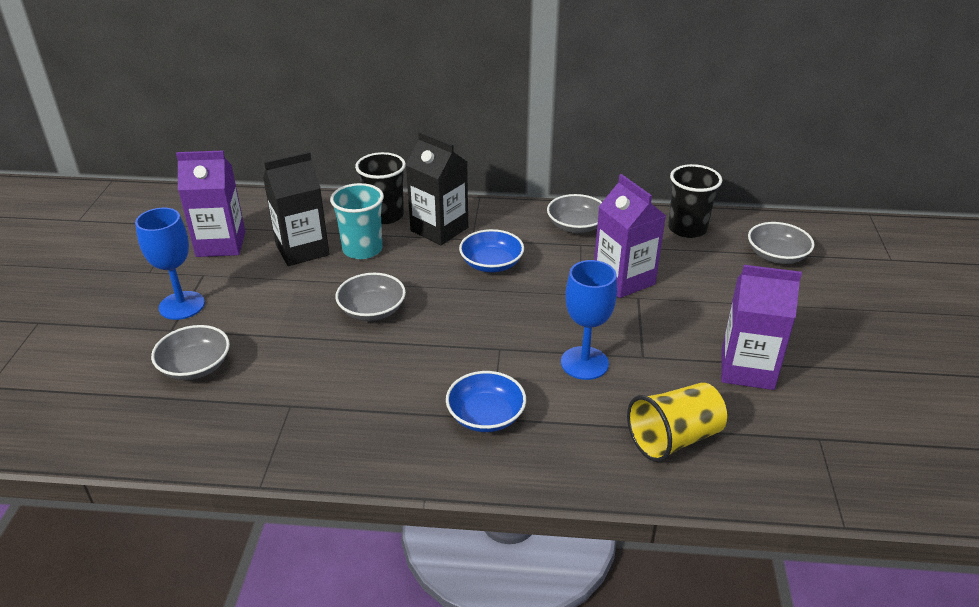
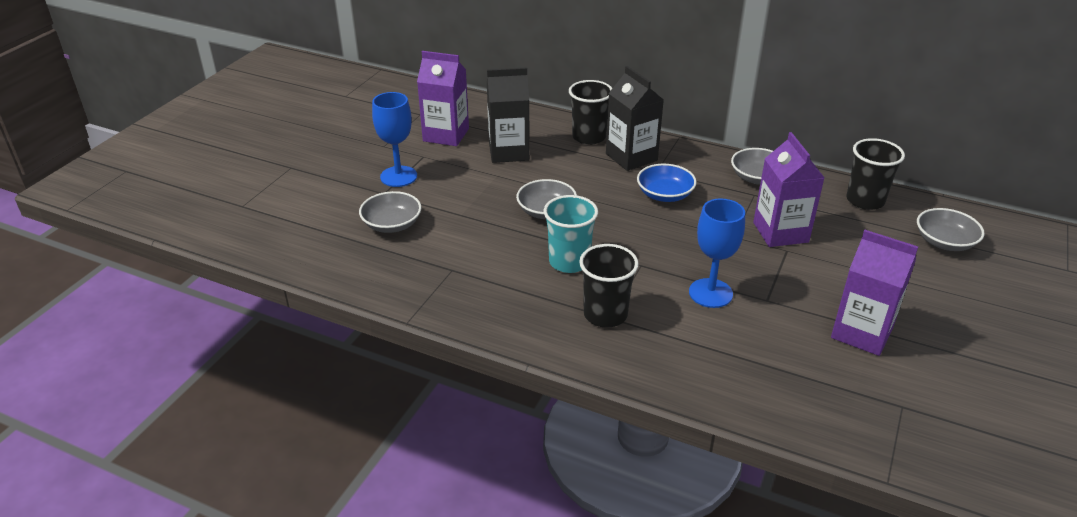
camera: 20 degrees right, 0 degrees up
turquoise cup [330,183,384,259] -> turquoise cup moved to [544,195,598,273]
blue bowl [446,371,526,432] -> black cup [579,244,639,328]
yellow cup [627,383,727,462] -> none

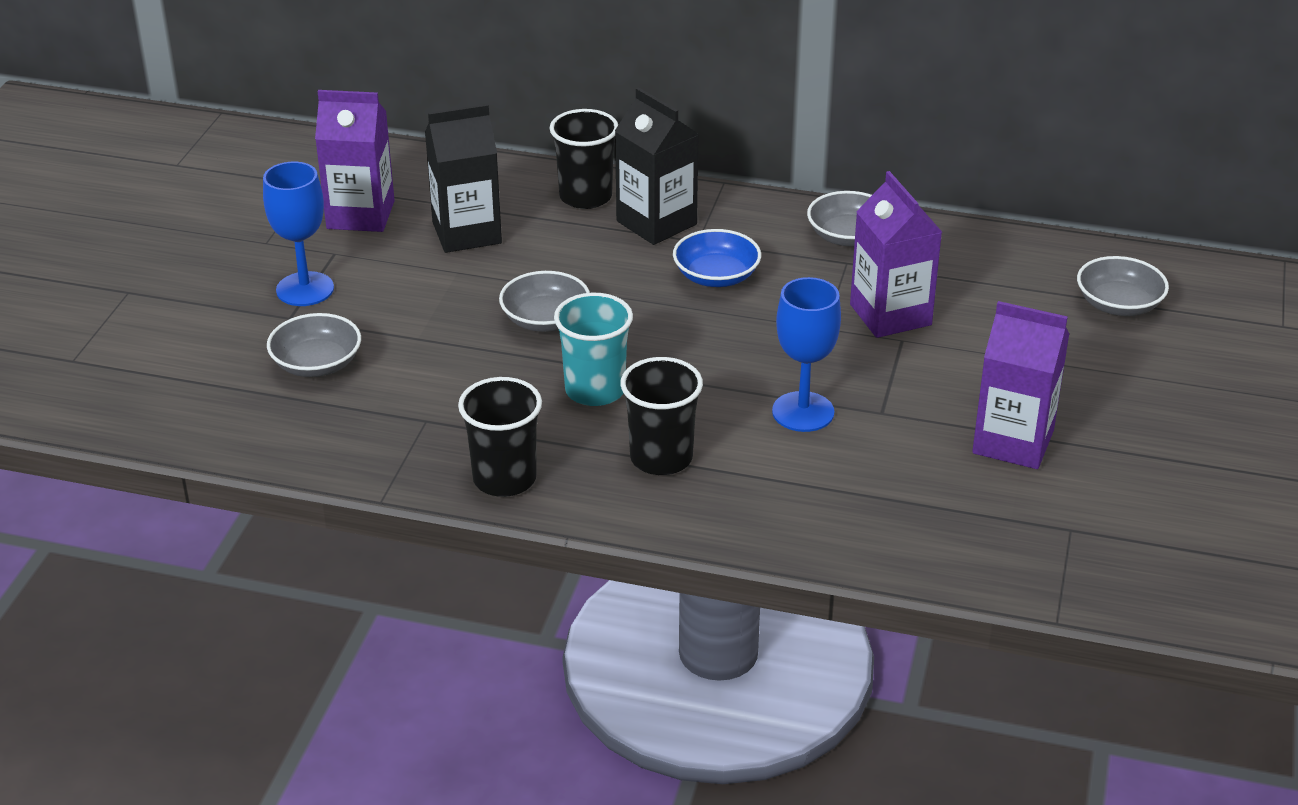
camera: 10 degrees left, 0 degrees up
black cup [846,138,905,210] -> black cup moved to [458,377,542,497]

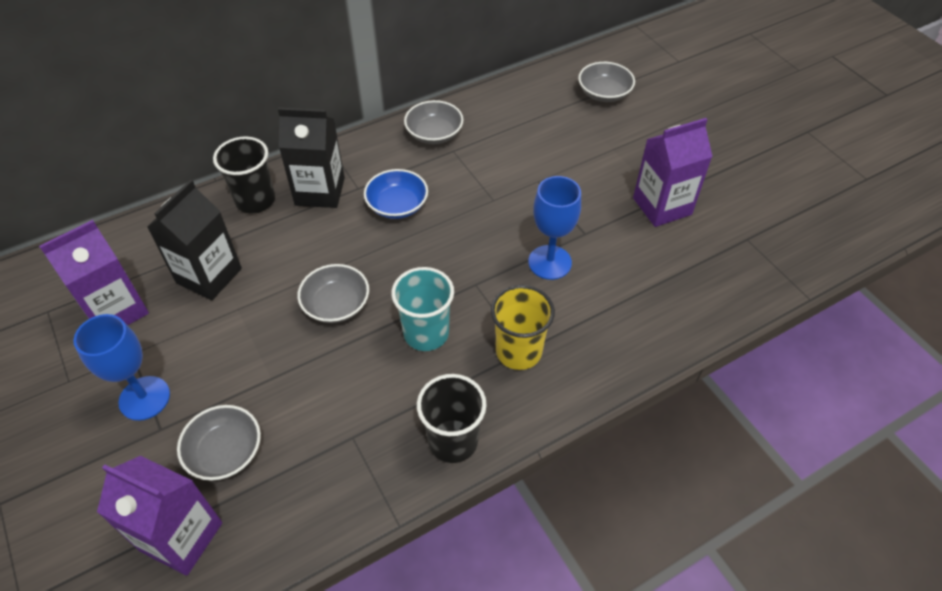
camera: 45 degrees left, 15 degrees up
black cup [621,357,703,475] -> yellow cup [491,285,555,370]
purple carton [850,171,942,338] -> purple carton moved to [97,456,222,576]

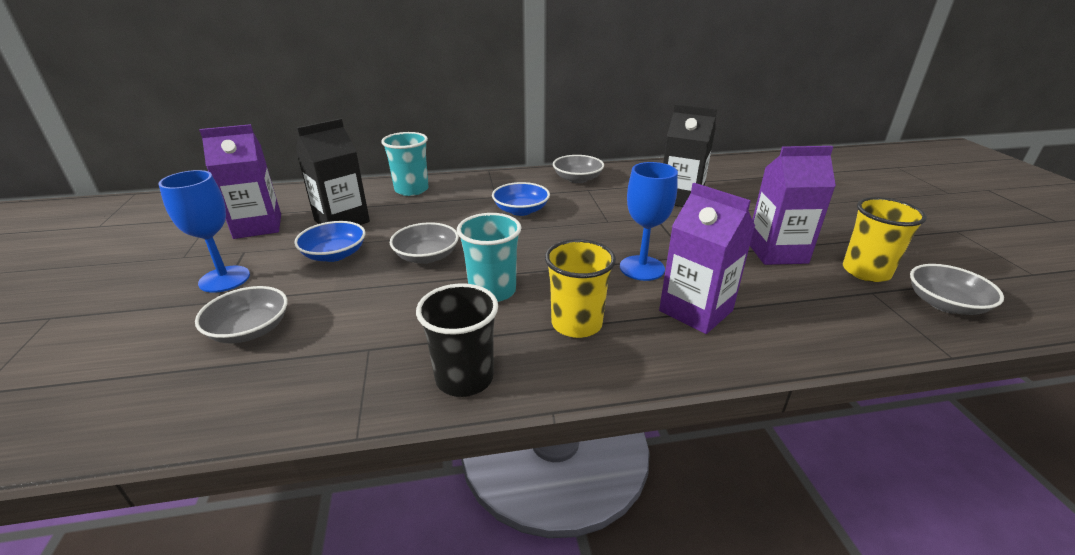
camera: 20 degrees right, 20 degrees down
purple carton [97,456,222,576] -> purple carton moved to [659,183,755,334]
black cup [213,137,275,213] -> turquoise cup [381,132,429,196]
black carton [278,108,345,208] -> black carton moved to [663,104,717,207]
grey bowl [578,62,635,102] -> grey bowl moved to [910,264,1004,315]
none -> blue bowl [294,221,365,262]
none -> yellow cup [843,197,927,282]

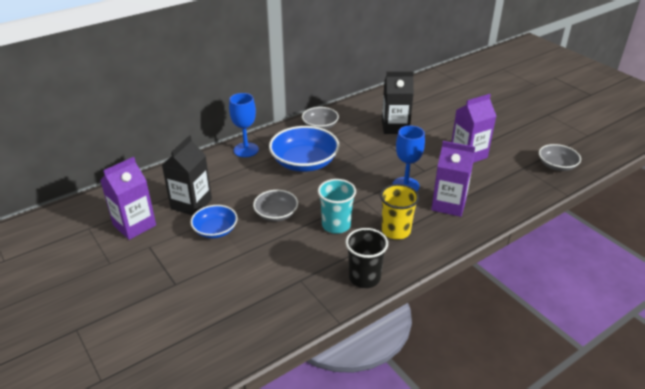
camera: 25 degrees left, 5 degrees up
blue goblet [158,170,250,293] -> blue goblet moved to [229,93,259,157]
grey bowl [195,286,288,343] -> none
turquoise cup [381,132,429,196] -> none
blue bowl [492,182,550,216] -> blue bowl [269,126,340,172], size x1.73
yellow cup [843,197,927,282] -> none

